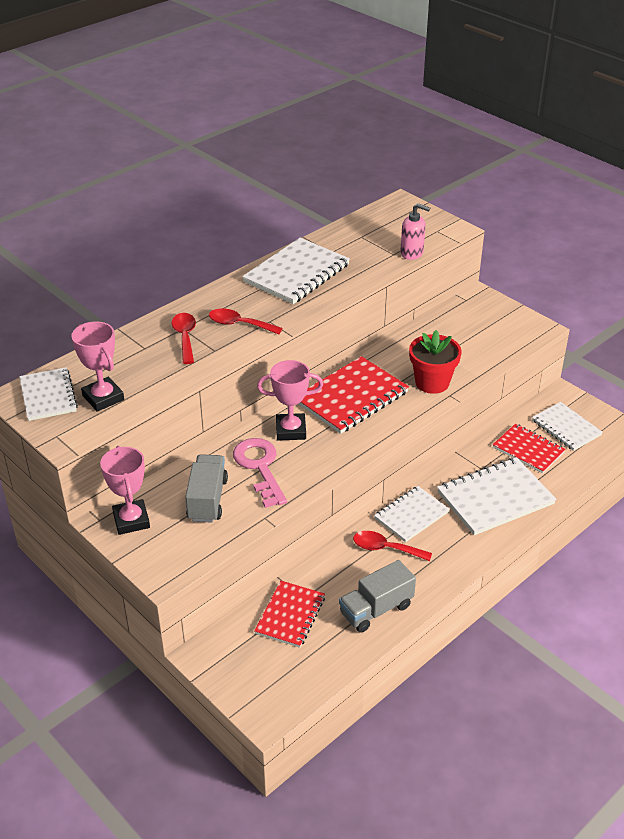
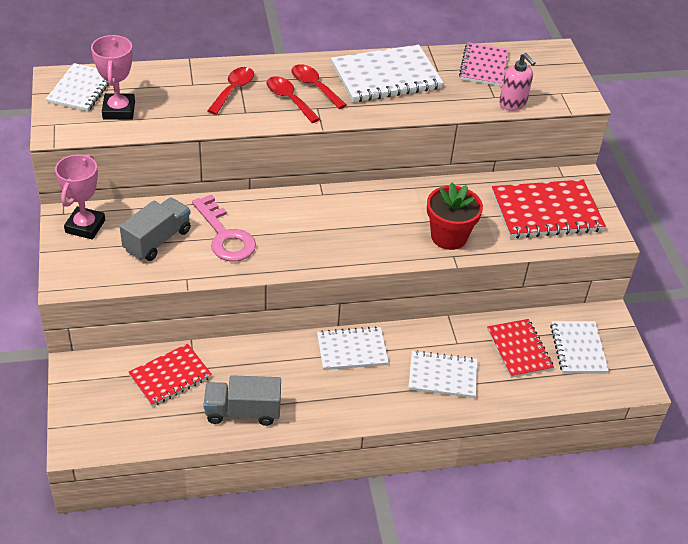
camera: 30 degrees right, 5 degrees up
pink key [233,438,287,508] -> pink key turned 135 degrees clockwise [192,194,256,261]
pink trophy [257,360,323,441] -> none
red notebook [298,356,409,434] -> red notebook moved to [492,180,606,238]
red spoon [353,531,432,561] -> red spoon moved to [291,64,346,109]
white notebook [437,457,556,535] -> white notebook [409,350,477,398], size x0.64
none -> pink notebook [459,42,509,86]

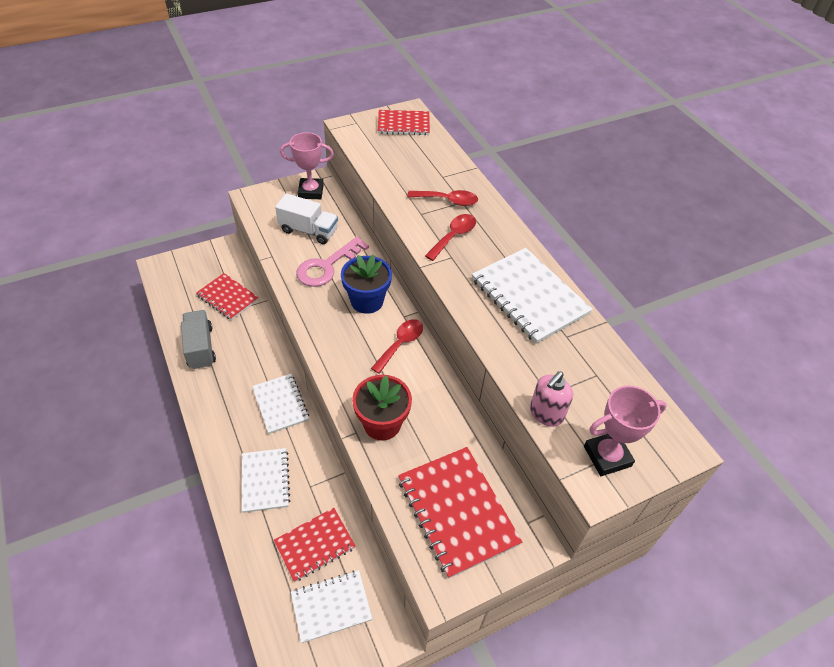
camera: 75 degrees right, 5 degrees up
white notebook [46,63,109,112] -> red notebook [378,110,430,135]
pink trophy [91,35,135,120] -> pink trophy moved to [584,386,667,476]
grey truck [120,197,191,261] -> white truck [275,193,338,244]
red spoon [291,64,346,109] -> red spoon moved to [371,319,423,374]
pink notebook [459,42,509,86] -> none
none -> blue flower pot [341,254,392,314]

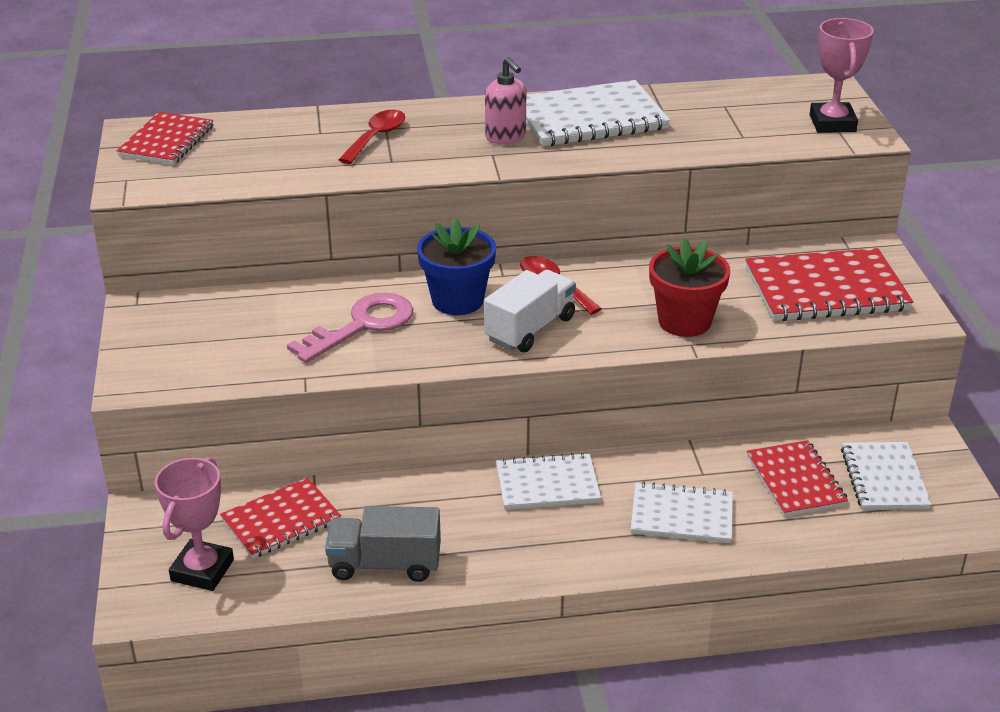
camera: 70 degrees left, 15 degrees down
white truck [275,193,338,244] -> white truck moved to [484,270,576,352]
pink trophy [280,132,334,199] -> pink trophy moved to [155,457,234,591]
pink key [296,237,369,287] -> pink key turned 105 degrees counterclockwise [287,293,413,363]
red spoon [425,214,476,261] -> none
pink soap dispenser [530,371,573,427] -> pink soap dispenser moved to [485,57,526,144]

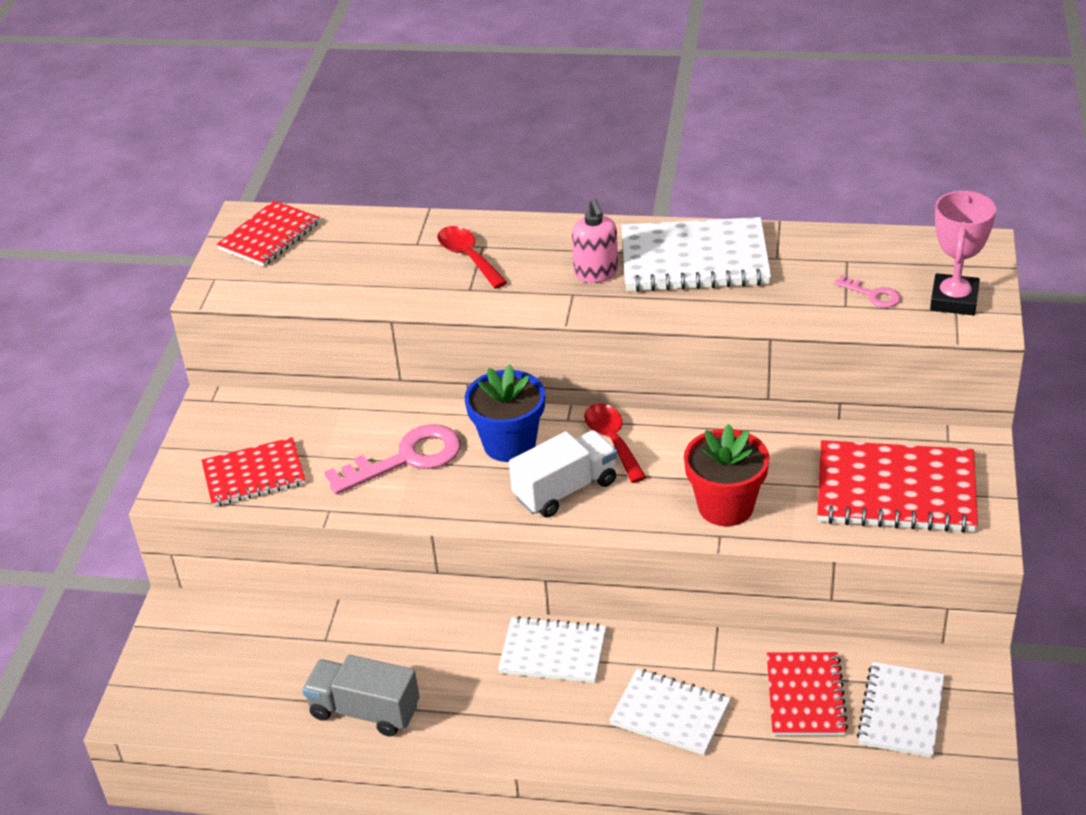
camera: 20 degrees right, 5 degrees up
pink trophy [155,457,234,591] -> none
red notebook [220,478,341,559] -> red notebook moved to [201,437,305,507]
red spoon [338,110,405,164] -> red spoon turned 75 degrees counterclockwise [437,226,507,289]
none -> pink key [834,275,901,308]

